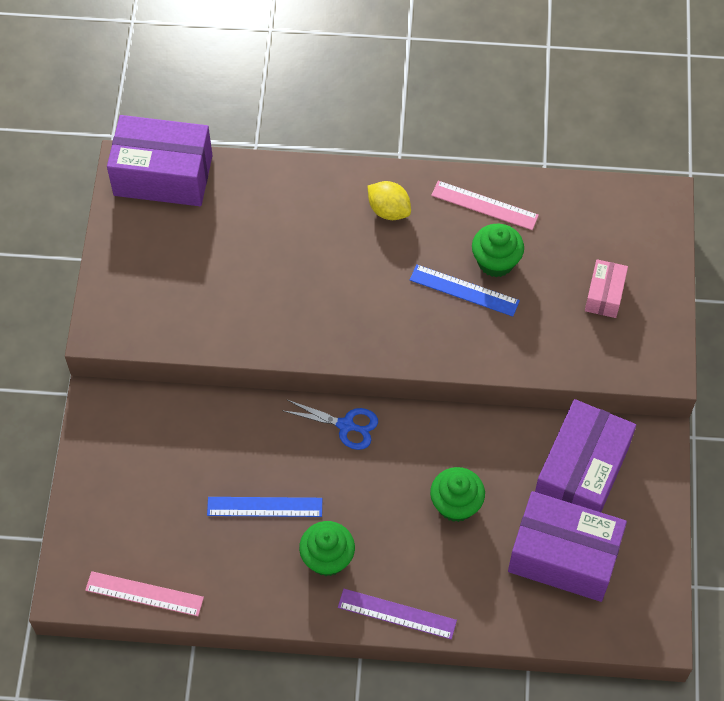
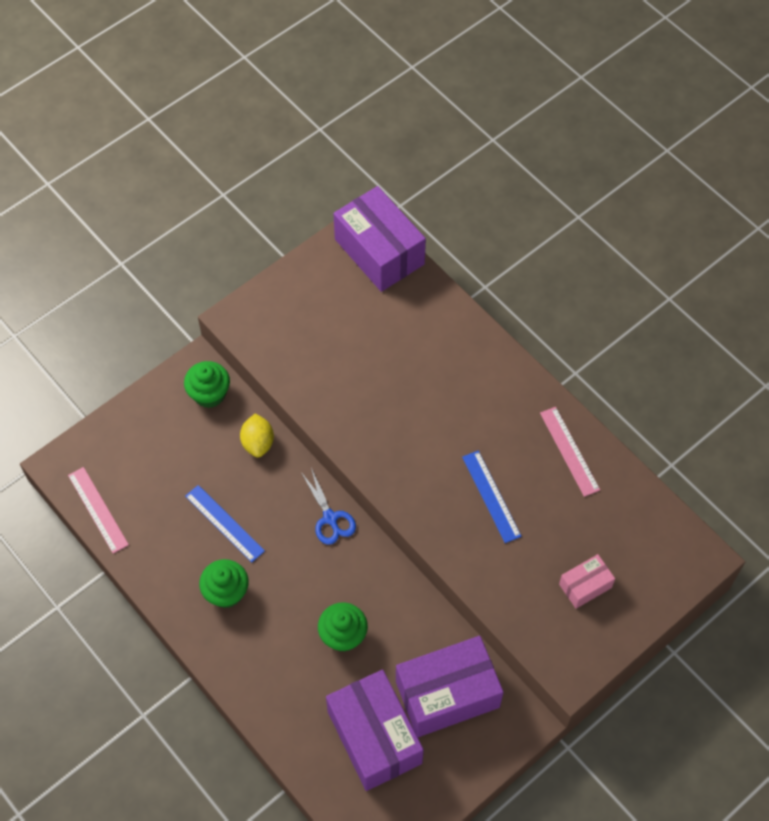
camera: 45 degrees right, 0 degrees up
purple ruler [338,589,457,639] -> none
yellow lemon [368,181,411,220] -> yellow lemon moved to [240,413,274,458]
green cupcake [472,224,524,277] -> green cupcake moved to [184,361,230,408]

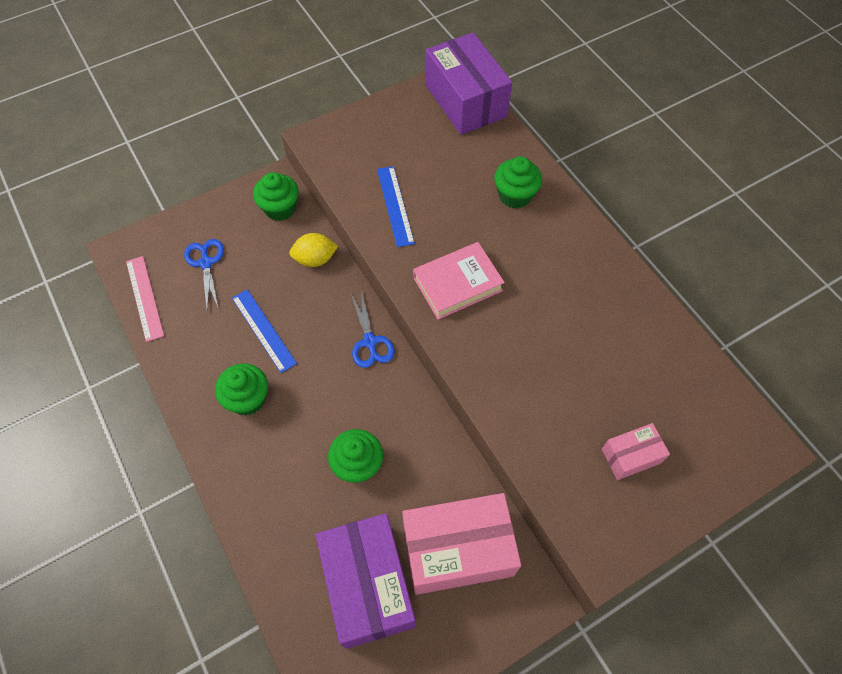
camera: 10 degrees right, 0 degrees up
yellow lemon [240,413,274,458] -> yellow lemon turned 75 degrees clockwise [289,233,338,267]
purple box [396,636,504,737] -> pink box [402,493,521,595]
blue ruler [462,451,522,543] -> blue ruler moved to [377,166,415,247]
pink ruler [540,407,600,497] -> none
none -> blue scissors [184,239,224,309]
none -> pink book [413,242,505,320]
none -> green cupcake [494,156,542,209]

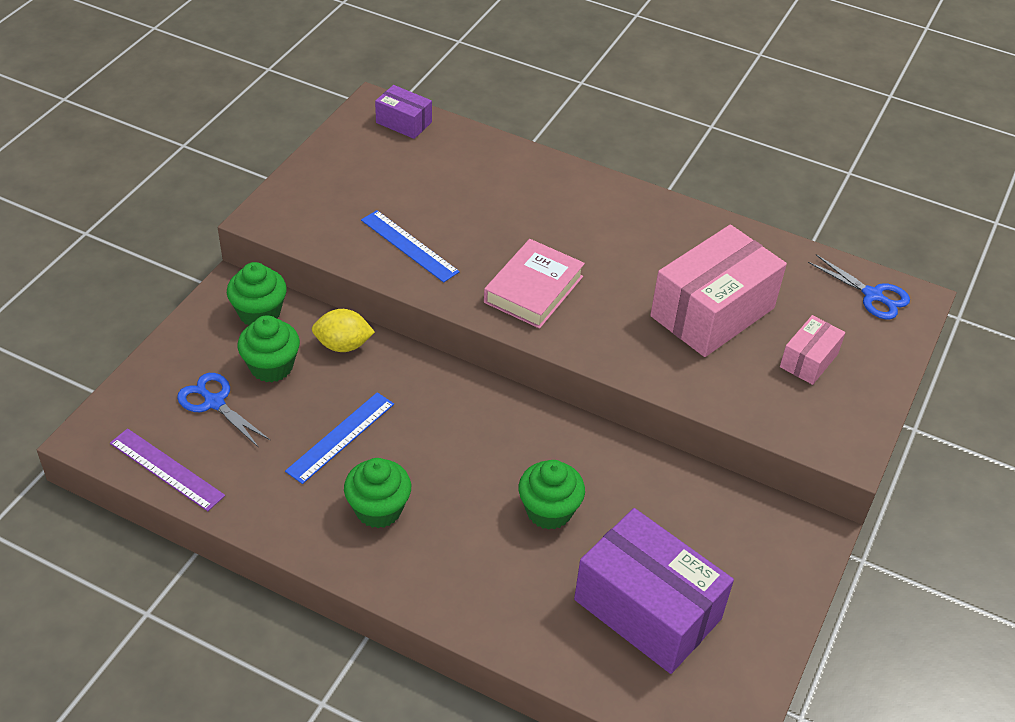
camera: 35 degrees left, 15 degrees down
pink ruler [126,256,164,342] -> purple ruler [110,428,225,511]
blue ruler [232,289,297,373] -> blue ruler turned 75 degrees counterclockwise [285,392,394,484]
yellow lemon [289,233,338,267] -> yellow lemon turned 45 degrees clockwise [312,309,375,352]
blue scissors [351,290,395,368] -> blue scissors moved to [808,254,910,319]
pink box [402,493,521,595] -> pink box moved to [650,225,787,357]
purple box [426,32,512,135] -> purple box [375,85,432,139], size x0.50
green cupcake [494,156,542,209] -> green cupcake moved to [238,315,300,382]

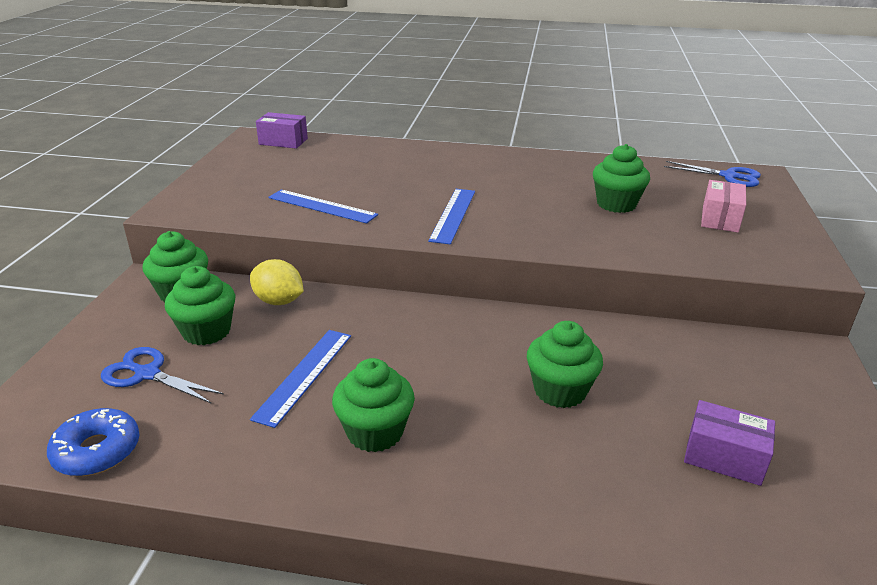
camera: 15 degrees left, 15 degrees down
purple ruler [110,428,225,511] -> blue donut [47,408,140,476]
yellow lemon [312,309,375,352] -> yellow lemon turned 45 degrees clockwise [250,259,304,305]
pink book [484,239,585,329] -> blue ruler [428,189,475,244]
purple box [574,508,734,674] -> purple box [684,400,775,486], size x0.50
pink box [650,225,787,357] -> green cupcake [593,144,650,213]

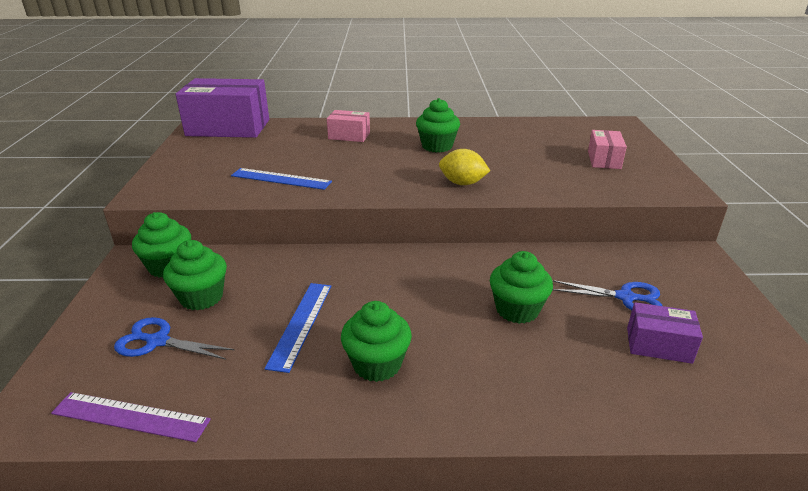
camera: 10 degrees left, 0 degrees up
blue donut [47,408,140,476] -> purple ruler [51,392,211,442]
yellow lemon [250,259,304,305] -> yellow lemon moved to [439,149,490,185]
purple box [256,112,308,149] -> purple box [176,78,269,138], size x2.01
blue ruler [428,189,475,244] -> none
green cupcake [593,144,650,213] -> green cupcake moved to [416,98,460,153]
blue scissors [664,161,761,187] -> blue scissors moved to [552,280,662,310]
none -> pink box [327,110,370,142]

